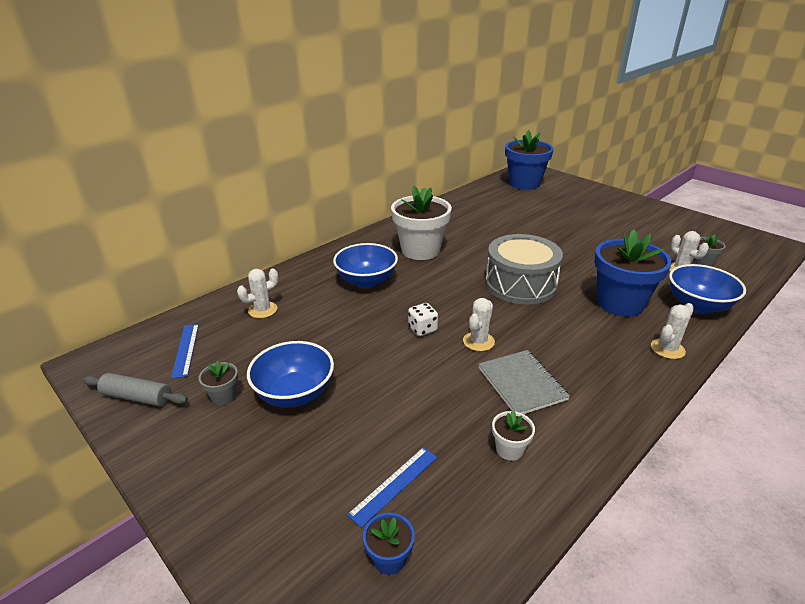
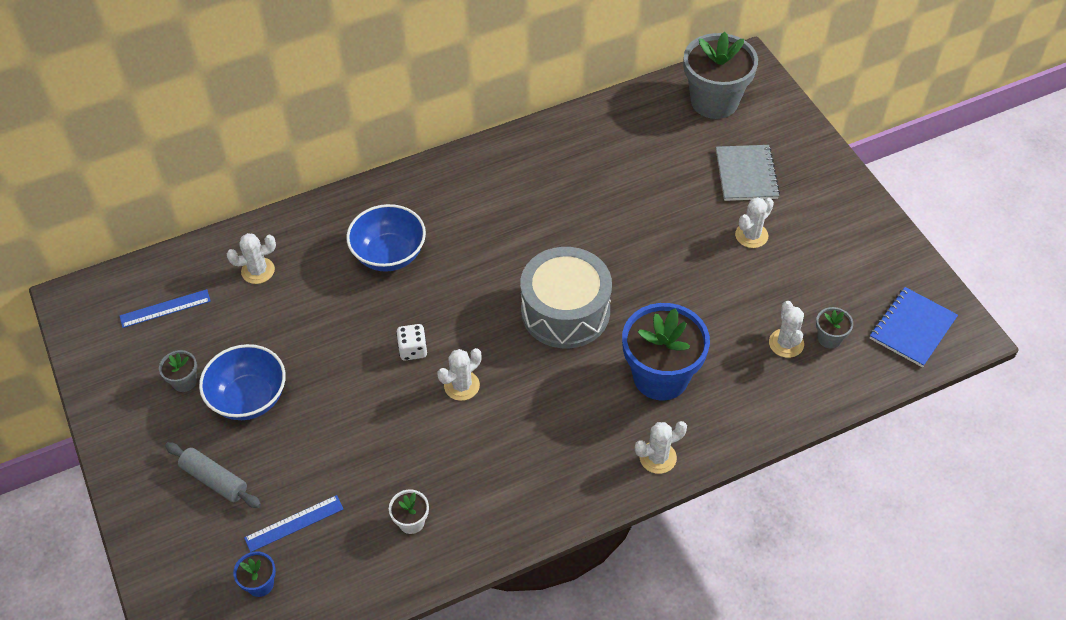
camera: 20 degrees right, 20 degrees up
grey rolling pin [83,373,188,407] -> grey rolling pin moved to [165,442,261,508]
blue ruler [171,324,199,378] -> blue ruler turned 60 degrees clockwise [120,289,211,328]
white flower pot [391,186,452,260] -> none
grey notebook [478,350,570,414] -> grey notebook moved to [716,145,780,201]
blue flower pot [505,130,554,190] -> grey flower pot [684,32,758,119]
blue bowl [669,264,746,314] -> none
none -> white cactus [735,197,774,248]
none -> blue notebook [870,287,958,367]

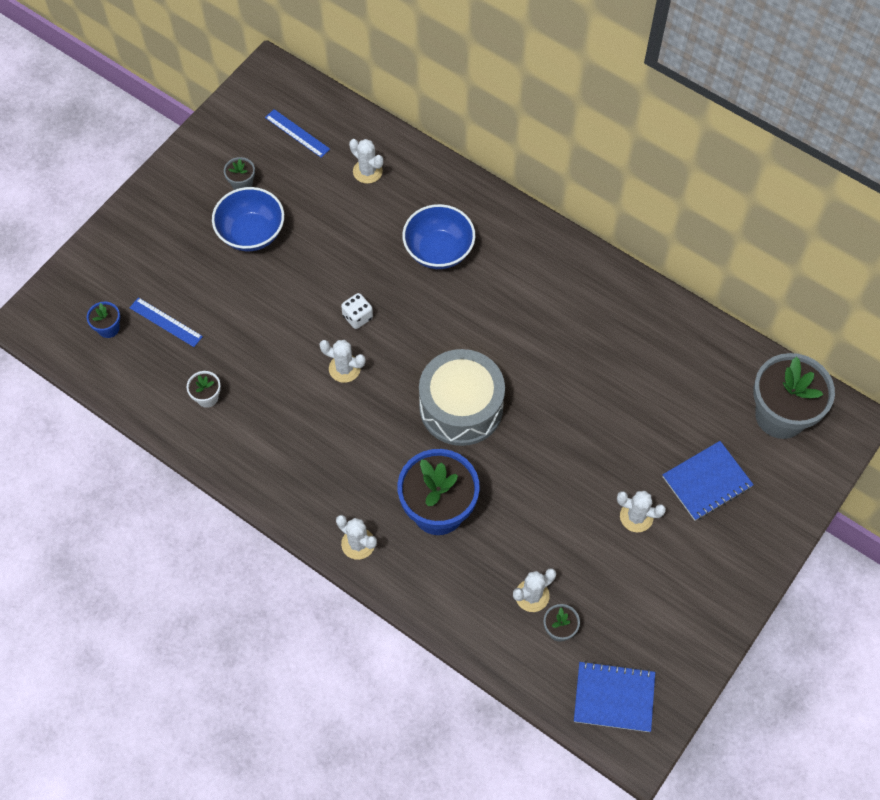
camera: 60 degrees right, 10 degrees up
grey rolling pin [165,442,261,508] -> none
grey notebook [716,145,780,201] -> blue notebook [662,441,754,521]

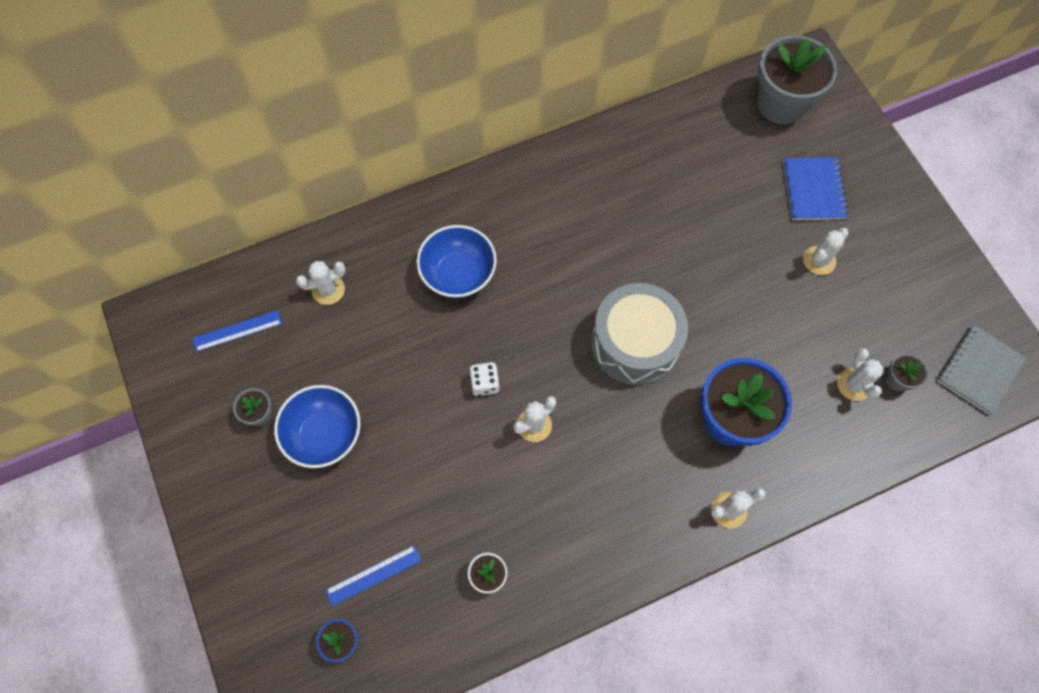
camera: 60 degrees left, 5 degrees up
blue notebook [574,661,655,732] -> grey notebook [937,325,1026,415]

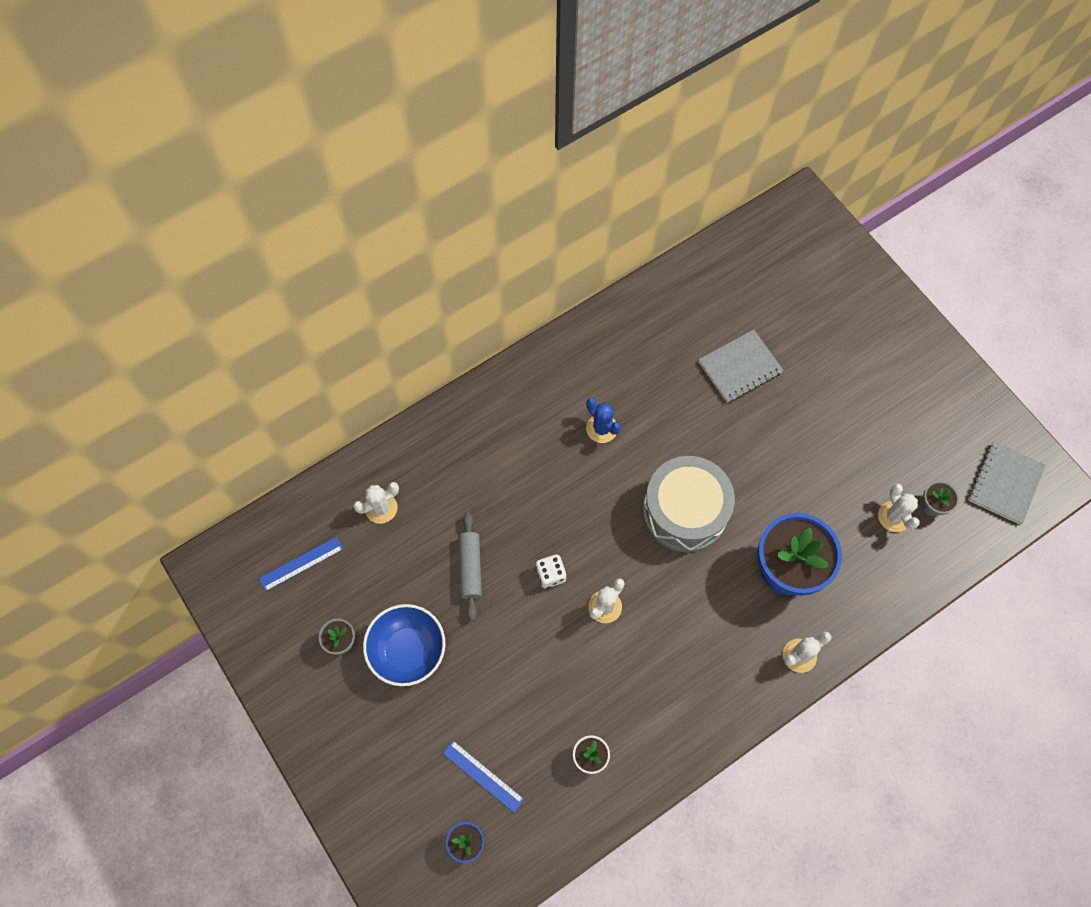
camera: 10 degrees left, 0 degrees up
blue ruler [325,545,422,606] -> blue ruler turned 75 degrees clockwise [442,740,524,813]
blue bowl [416,225,497,298] -> none
grey flower pot [757,35,837,124] -> none
blue notebook [783,157,848,220] -> none
white cactus [803,228,849,275] -> none
none -> grey rolling pin [458,512,482,621]
none -> blue cactus [586,398,621,443]
none -> grey notebook [698,330,784,403]

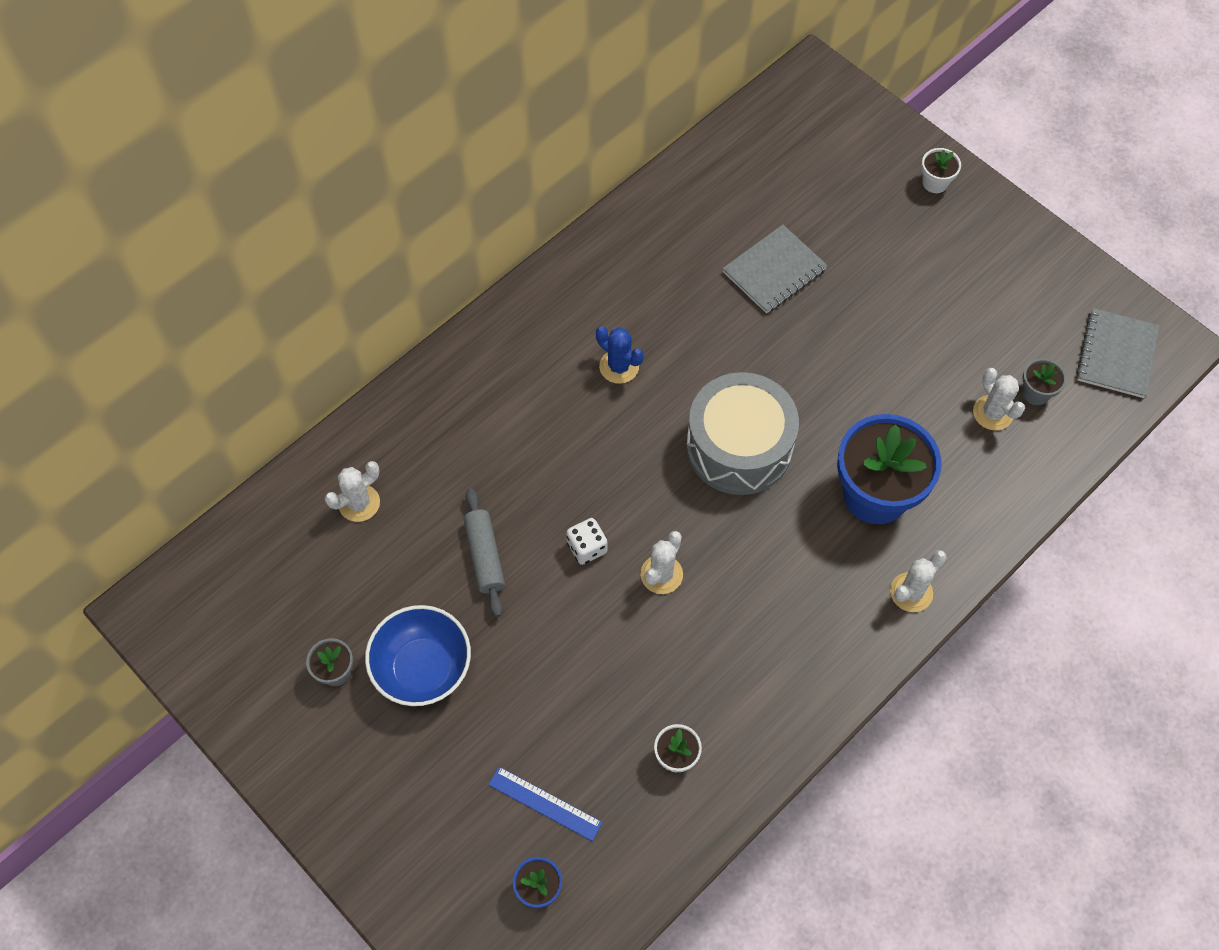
camera: 10 degrees left, 5 degrees down
blue ruler [259,537,344,592] -> none
none -> white flower pot [921,148,961,193]

